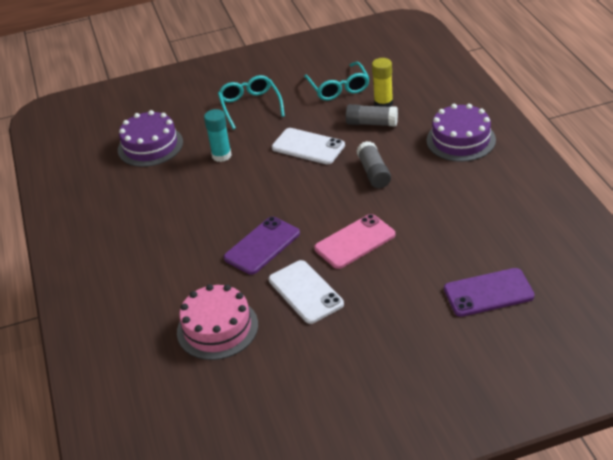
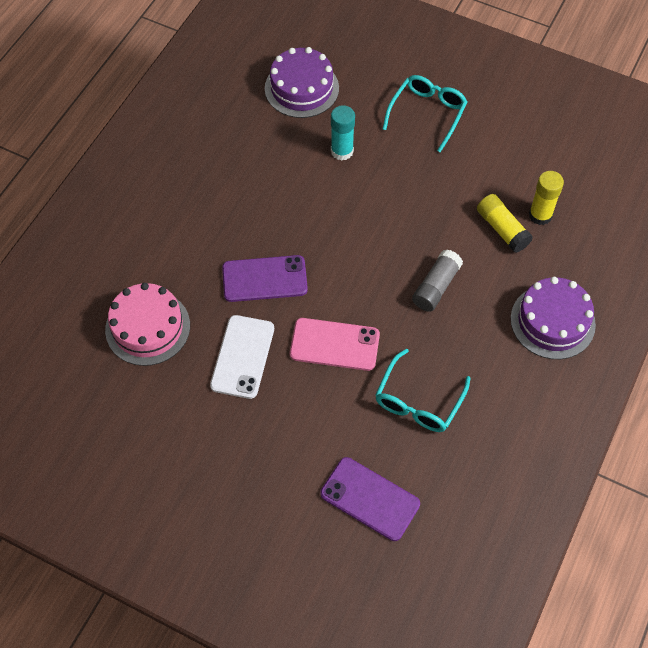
camera: 40 degrees right, 20 degrees up
white phone [272,128,345,164] -> none
turquoise glasses [304,62,370,101] -> turquoise glasses moved to [375,349,470,432]
grey glue stick [346,104,398,127] -> yellow glue stick [477,194,533,253]

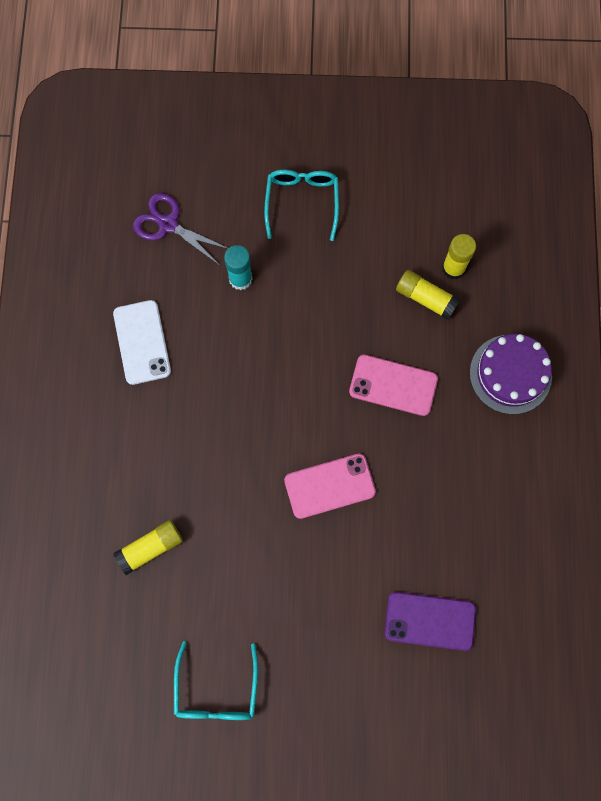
camera: 25 degrees left, 15 degrees up
pink cake [105,283,190,366] -> yellow glue stick [113,520,183,575]
white phone [210,315,274,399] -> white phone moved to [113,300,171,385]
purple phone [222,255,308,302] -> none
purple cake [265,47,339,118] -> purple scissors [133,193,228,265]
turquoise glasses [375,349,470,432] -> turquoise glasses moved to [174,641,258,720]
grey glue stick [412,249,463,312] -> pink phone [349,355,438,416]

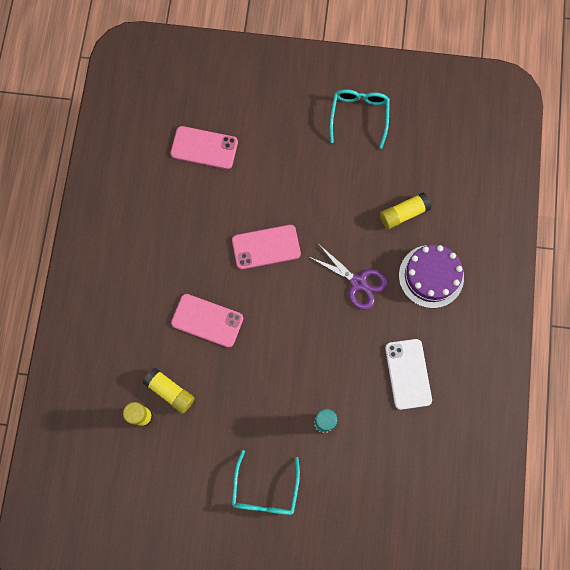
camera: 175 degrees left, 0 degrees up
purple scissors [133,193,228,265] -> purple scissors moved to [309,245,388,310]
purple phone [385,592,476,651] -> pink phone [171,126,238,169]
purple cake [470,334,552,414] -> purple cake moved to [399,245,464,308]

